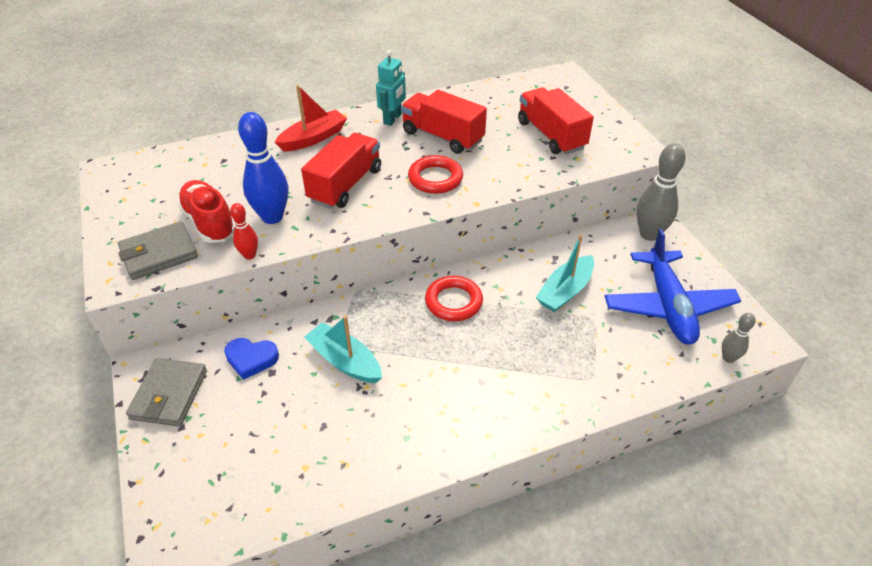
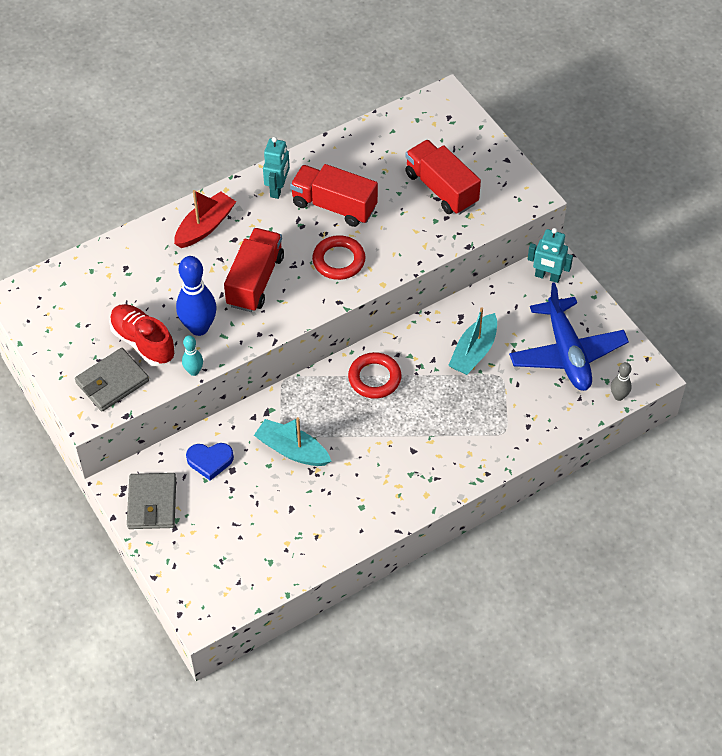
camera: 10 degrees left, 10 degrees up
red bowling pin [230,203,258,260] -> turquoise bowling pin [182,335,203,376]
grey bowling pin [636,144,686,241] -> turquoise robot [527,228,573,283]

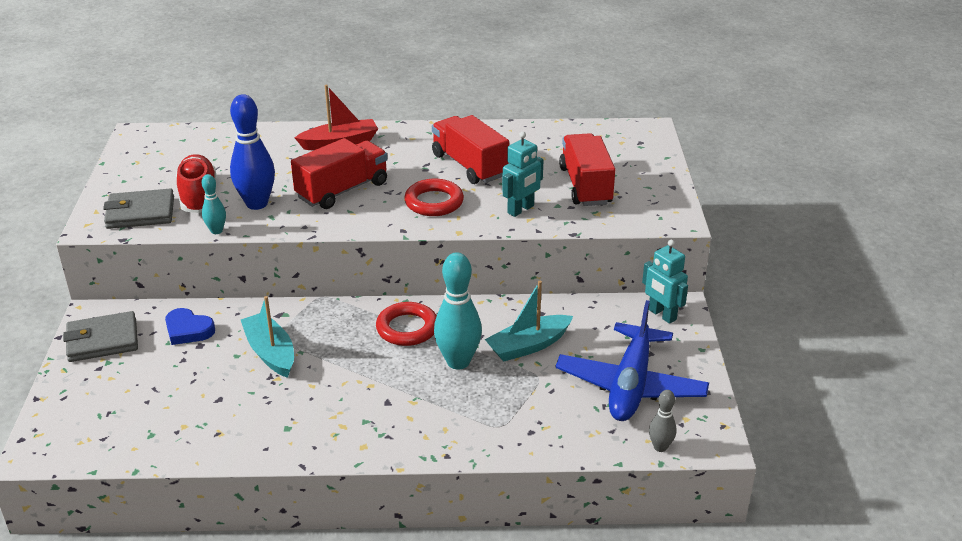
camera: 30 degrees right, 20 degrees down
grey wallet [127,473,176,529] -> grey wallet turned 45 degrees clockwise [63,311,138,362]
turquoise robot [263,137,290,199] -> turquoise robot moved to [502,132,544,217]
none -> turquoise bowling pin [434,252,482,370]

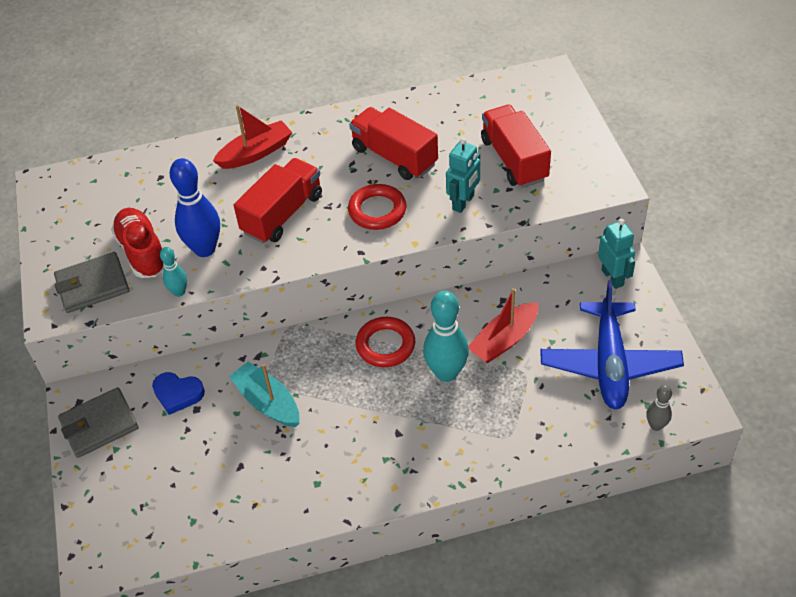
camera: 10 degrees left, 15 degrees up
turquoise boat [485,281,573,362] -> red boat [468,288,539,363]
turquoise robot [642,240,688,324] -> turquoise robot turned 150 degrees counterclockwise [598,219,635,289]

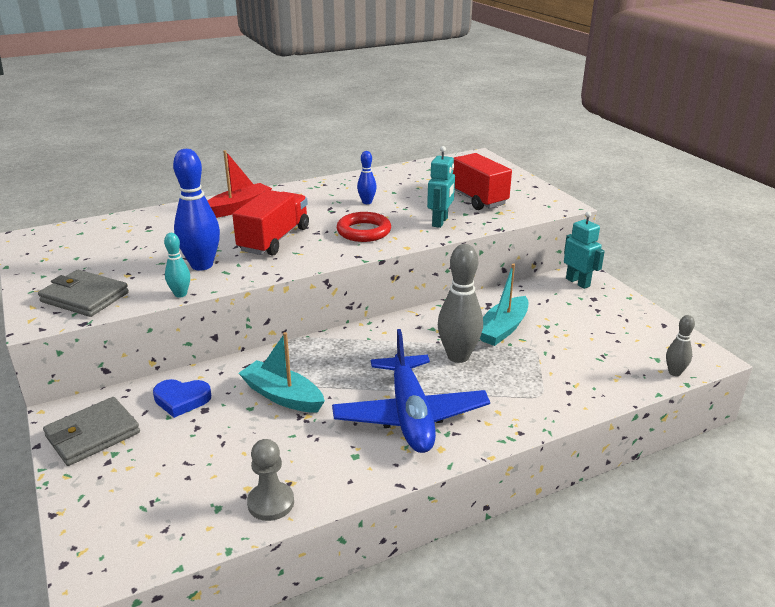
camera: 15 degrees left, 20 degrees down
grey wallet [54,252,129,313] -> grey wallet turned 60 degrees clockwise [38,270,129,317]
red shoe [111,208,164,278] -> none
red truck [349,107,438,180] -> blue bowling pin [357,151,377,204]
red ring [356,317,415,367] -> none
turquoise bowling pin [423,291,469,382] -> grey bowling pin [438,244,483,363]
red boat [468,288,539,363] -> turquoise boat [480,263,529,346]
blue plane [540,280,684,409] -> blue plane moved to [332,329,490,453]
none -> grey pawn [247,439,294,521]

